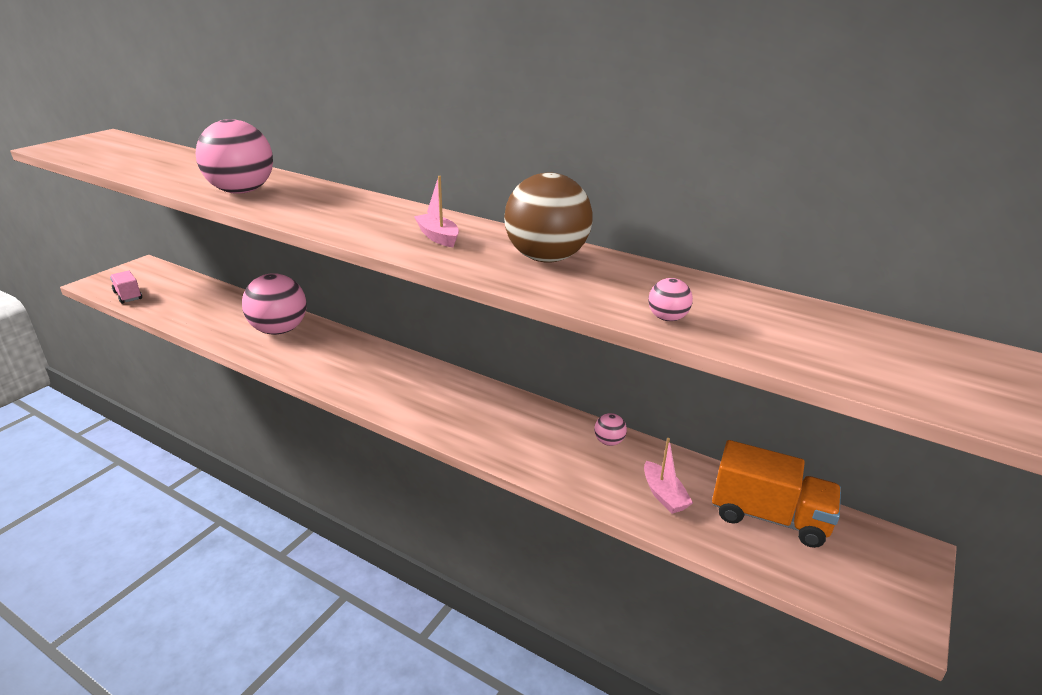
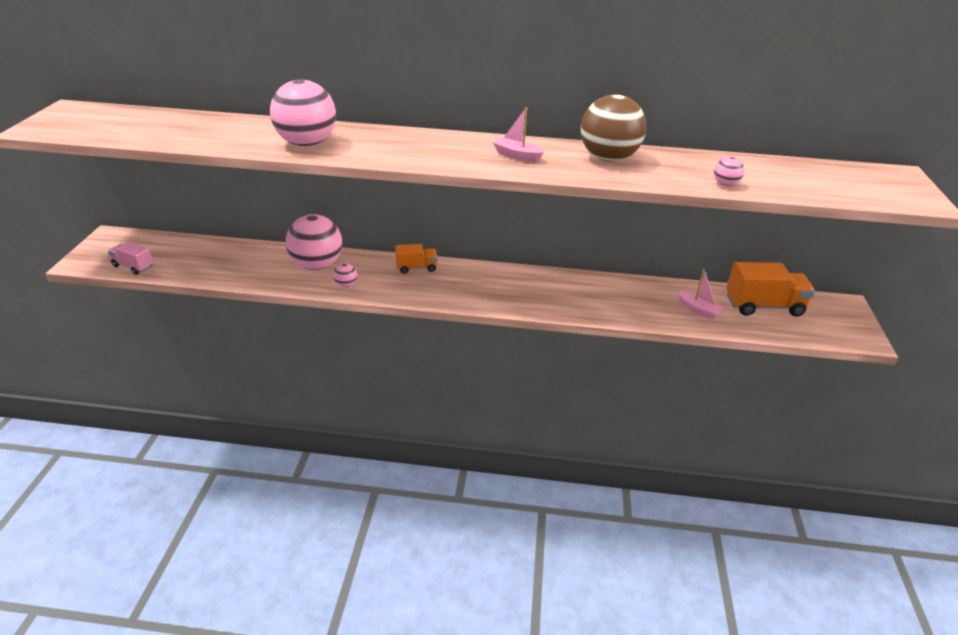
camera: 25 degrees left, 5 degrees up
pink ball [594,413,627,446] -> pink ball moved to [333,263,357,287]
none -> orange truck [395,244,438,274]

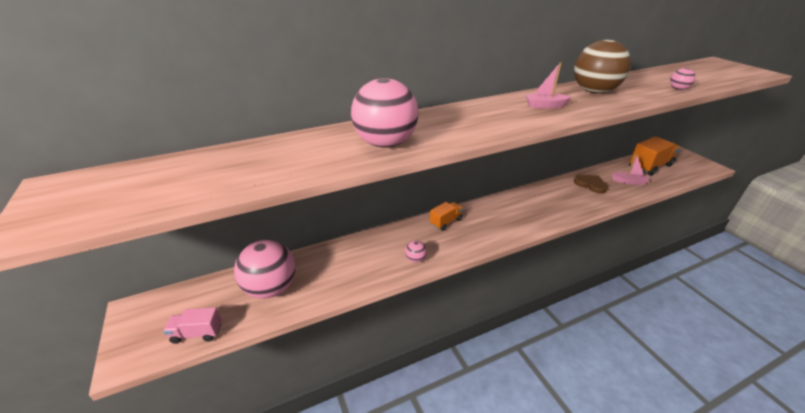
camera: 30 degrees left, 0 degrees up
pink ball [286,214,342,270] -> pink ball moved to [234,240,296,299]
none -> brown heart [574,175,608,194]

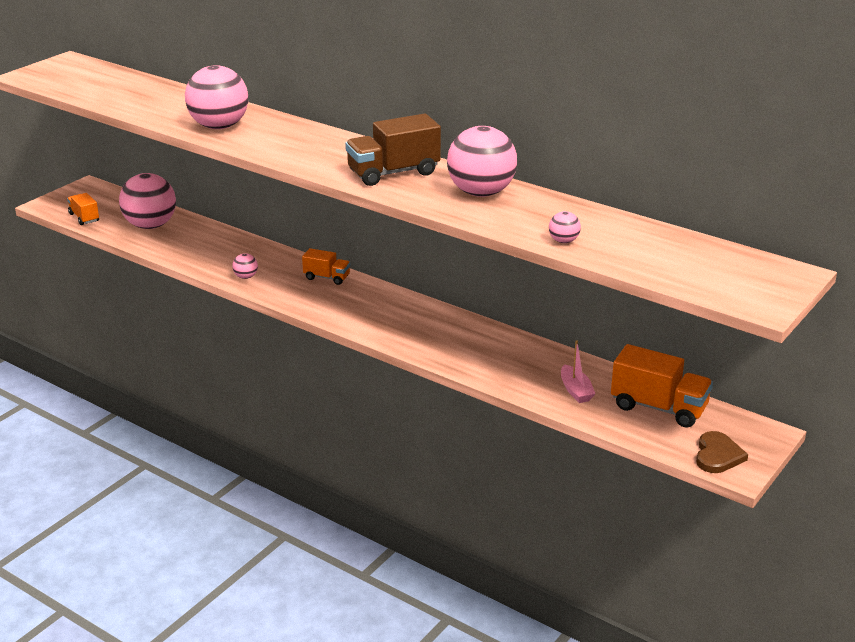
camera: 60 degrees right, 5 degrees down
pink truck [163,307,222,344] -> orange truck [67,193,99,225]
pink boat [525,62,571,108] -> brown truck [345,114,441,186]
brown ball [574,40,631,93] -> pink ball [447,126,517,197]
brown heart [574,175,608,194] -> brown heart moved to [696,431,748,473]

